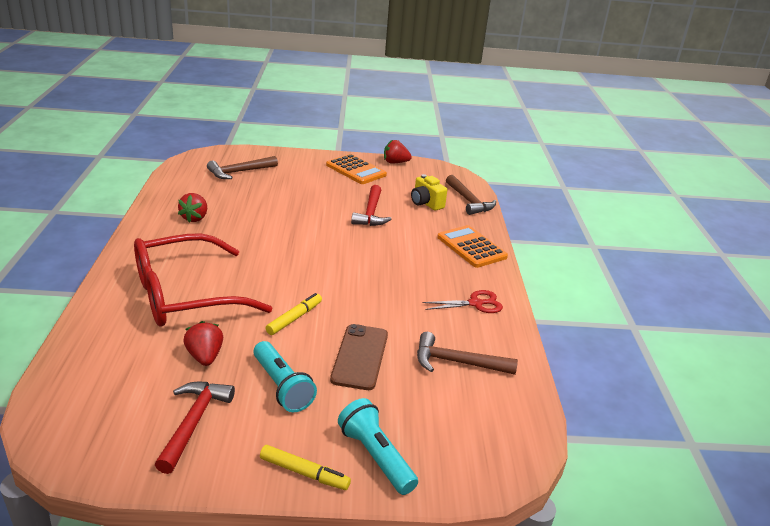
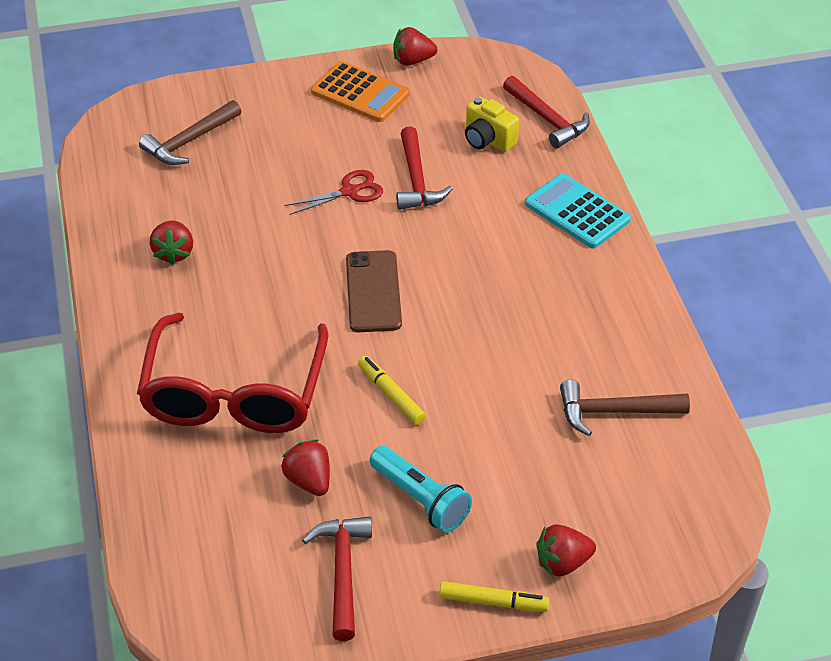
camera: 10 degrees left, 15 degrees up
red glasses [134,233,272,327] -> red glasses turned 45 degrees counterclockwise [137,313,329,433]
yellow marker [266,293,322,335] -> yellow marker turned 60 degrees counterclockwise [358,356,426,425]
brown phone [330,324,388,390] -> brown phone moved to [346,250,402,332]
turquoise flashlight [338,398,418,495] -> red strawberry [536,524,596,577]
red scissors [423,290,503,313] -> red scissors moved to [284,170,383,215]
orange calculator [437,225,508,268] -> turquoise calculator [525,173,631,249]
brown hammer [446,175,496,215] -> red hammer [503,76,590,148]

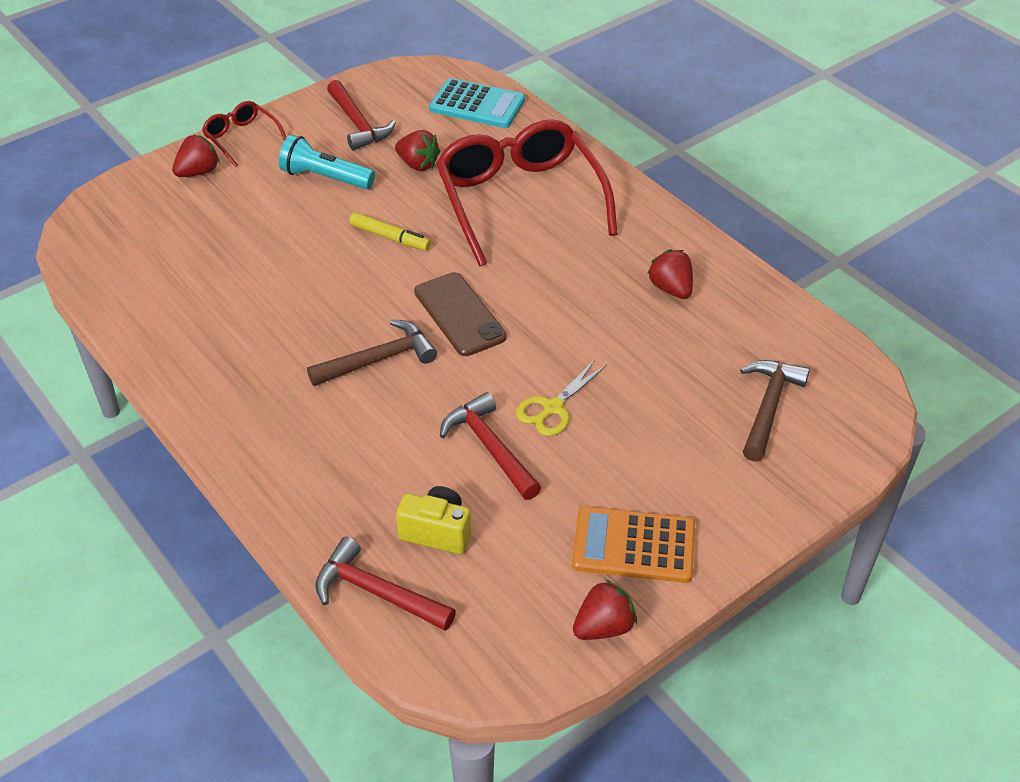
camera: 155 degrees right, 0 degrees up
red scissors [284,170,383,215] -> yellow scissors [516,360,607,436]
yellow marker [439,581,549,612] -> red glasses [202,101,287,167]
turquoise calculator [525,173,631,249] -> turquoise calculator moved to [429,78,525,128]
brown hammer [560,380,690,436] -> brown hammer moved to [307,319,437,386]

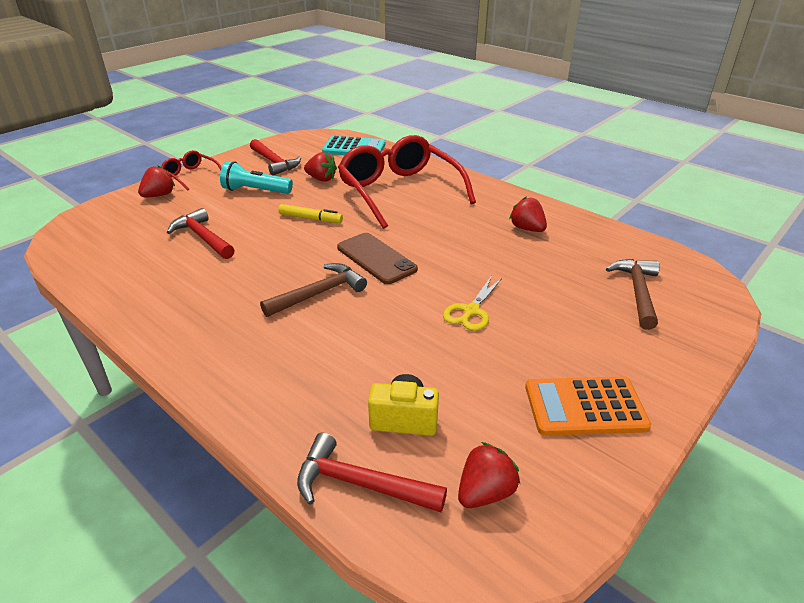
camera: 10 degrees left, 10 degrees down
red hammer [440,392,541,500] -> red hammer moved to [167,208,235,259]
red strawberry [573,579,637,640] -> red strawberry moved to [458,442,520,508]

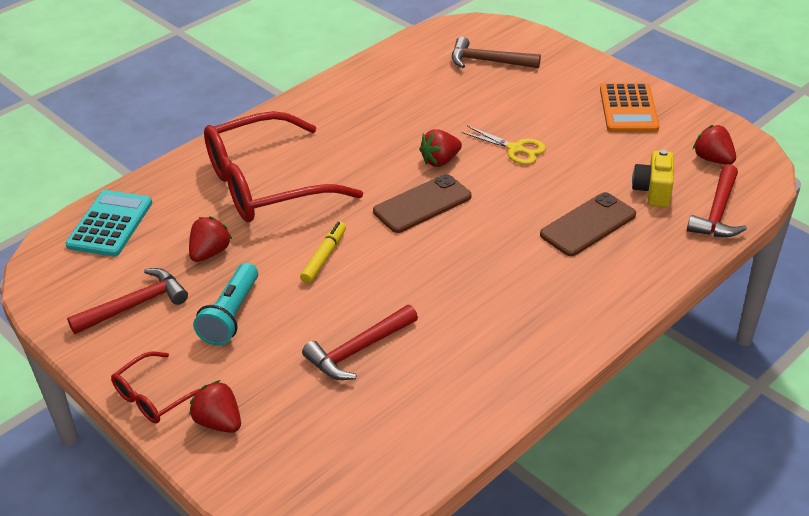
camera: 85 degrees left, 5 degrees up
brown hammer [260,263,367,317] -> none
red strawberry [509,196,547,232] -> red strawberry moved to [419,129,462,167]
none -> brown phone [540,192,636,256]

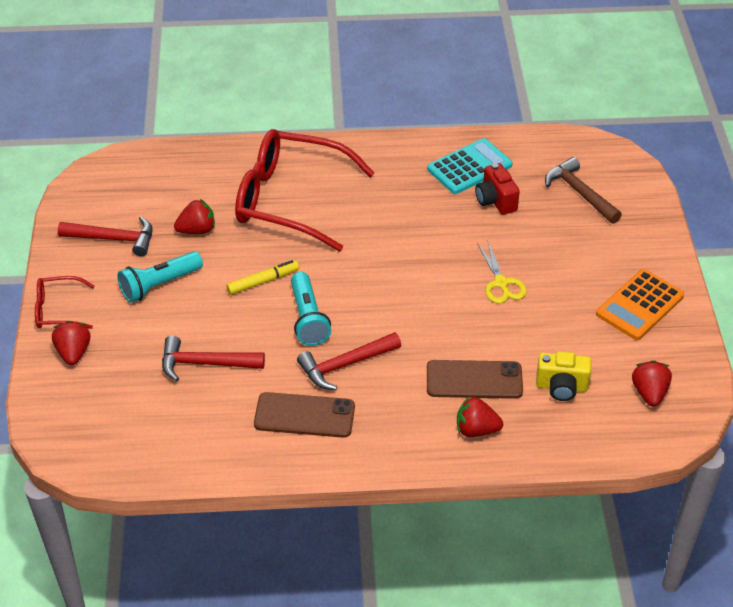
camera: 40 degrees right, 5 degrees up
turquoise calculator [65,190,152,257] -> turquoise calculator moved to [427,138,513,194]
brown phone [373,174,471,233] -> brown phone moved to [254,392,355,438]
red strawberry [419,129,462,167] -> red strawberry moved to [457,396,503,437]
yellow camera [632,149,674,207] -> yellow camera turned 135 degrees counterclockwise [536,351,591,401]
red hammer [687,164,747,237] -> red hammer moved to [297,332,401,390]
none -> turquoise flashlight [291,272,331,346]
none -> red camera [475,163,520,215]

